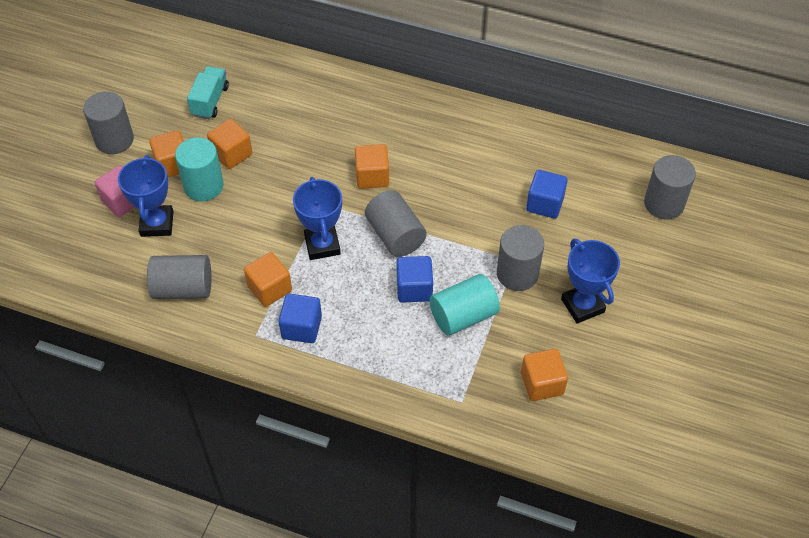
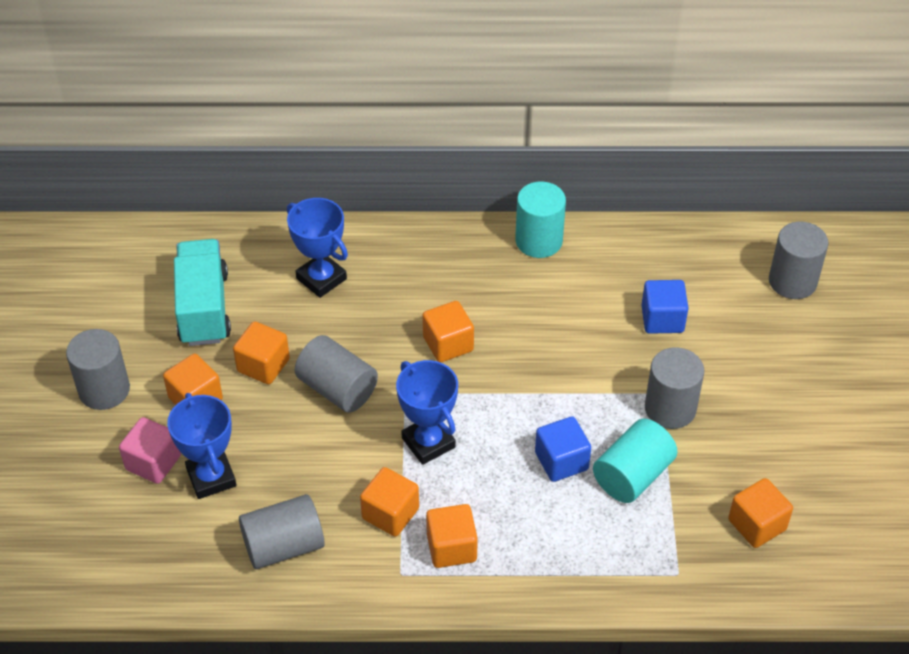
camera: 20 degrees left, 5 degrees down
turquoise cylinder [175,137,224,201] -> turquoise cylinder moved to [515,182,566,258]
turquoise truck [187,66,229,119] -> turquoise truck [174,239,231,346], size x1.54
blue cube [278,293,322,343] -> orange cube [426,504,478,568]
grey cylinder [365,190,427,257] -> grey cylinder moved to [295,335,378,413]
blue trophy [561,239,620,324] -> blue trophy moved to [287,198,348,298]

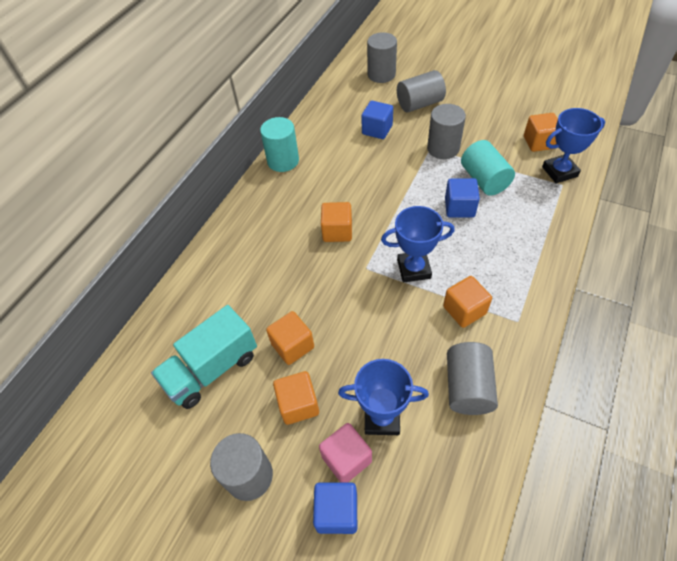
camera: 60 degrees left, 5 degrees up
turquoise truck [174,239,231,346] -> turquoise truck turned 60 degrees counterclockwise [151,305,257,409]
blue trophy [287,198,348,298] -> blue trophy moved to [542,108,605,183]
grey cylinder [295,335,378,413] -> grey cylinder moved to [397,70,446,112]
orange cube [426,504,478,568] -> none
none -> blue cube [313,482,357,534]

